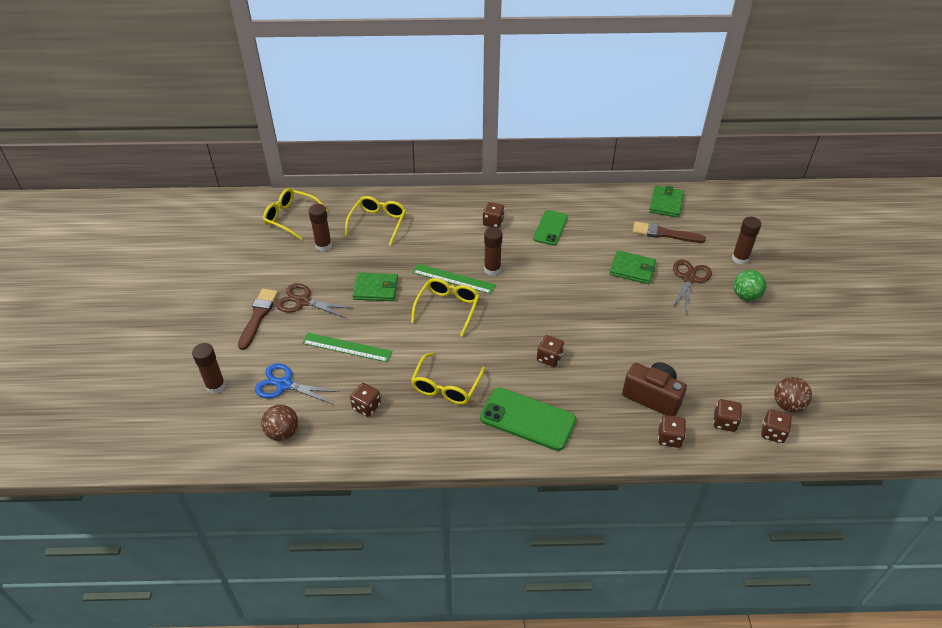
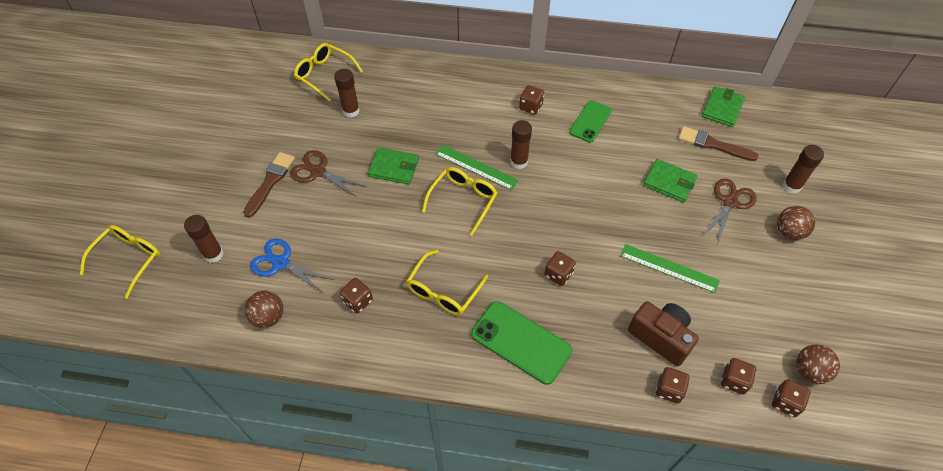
camera: 10 degrees right, 10 degrees up
green ruler [302,333,392,362] -> green ruler moved to [621,244,720,293]
yellow glasses [345,196,406,245] -> yellow glasses moved to [80,225,160,299]
green ball [734,270,766,301] -> brown ball [777,206,815,240]

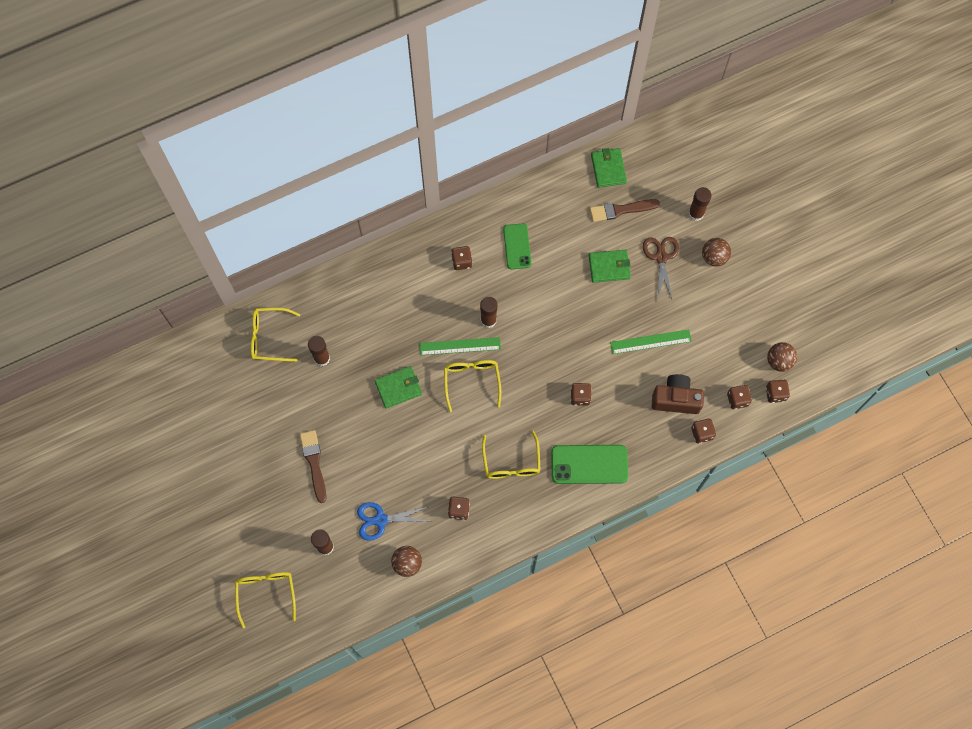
camera: 35 degrees left, 15 degrees up
brown scissors [290,150,367,198] -> none

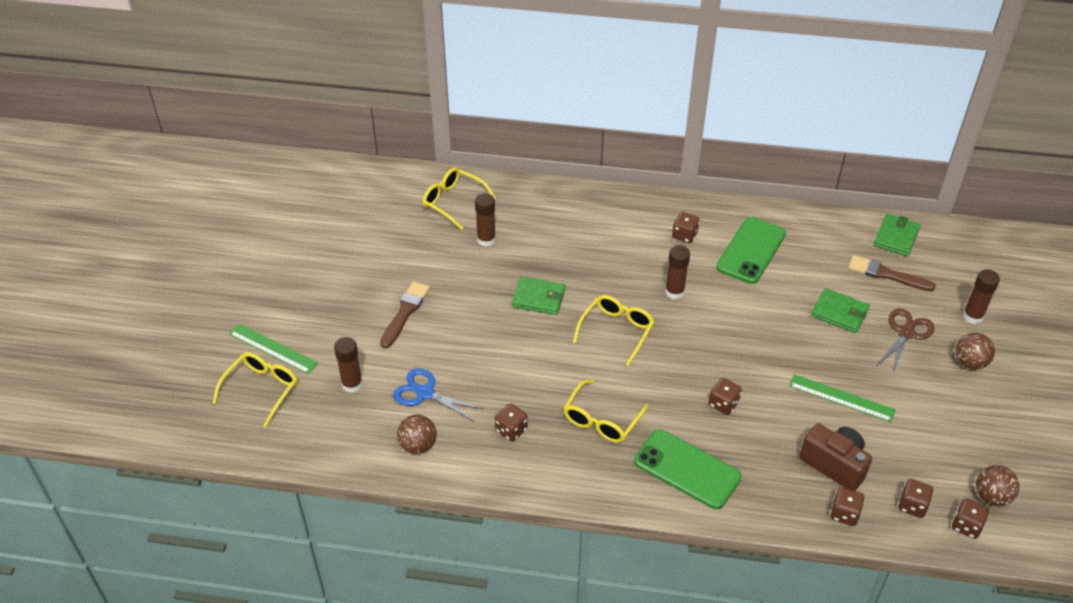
camera: 35 degrees right, 25 degrees down
green ruler [419,337,501,355] -> green ruler moved to [229,324,318,374]
green phone [503,224,531,270] -> green phone [716,217,786,284], size x1.52

